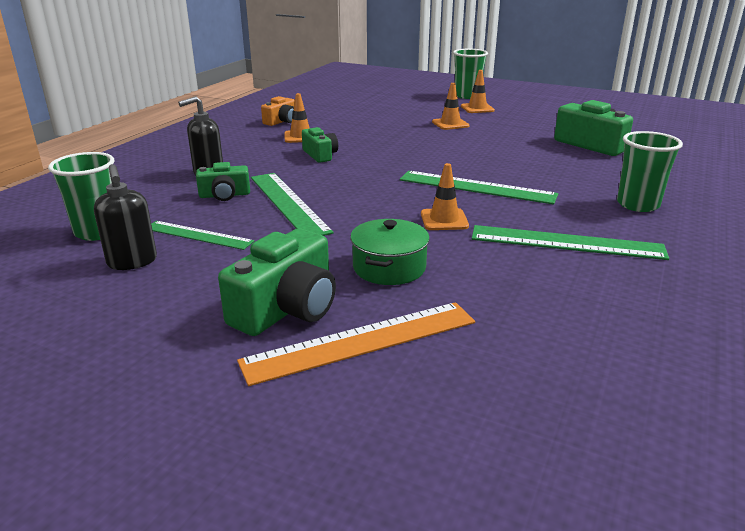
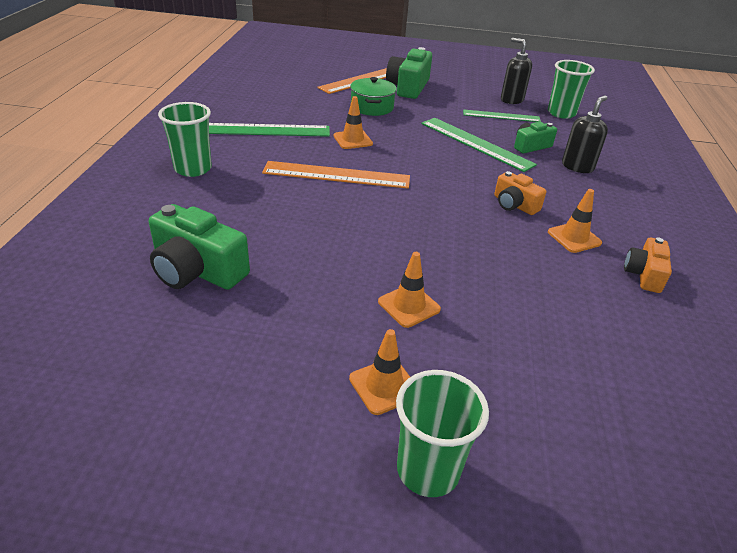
camera: 160 degrees right, 10 degrees up
green camera [302,127,338,163] -> orange camera [494,171,546,215]
green ruler [400,171,558,205] -> orange ruler [262,161,410,189]

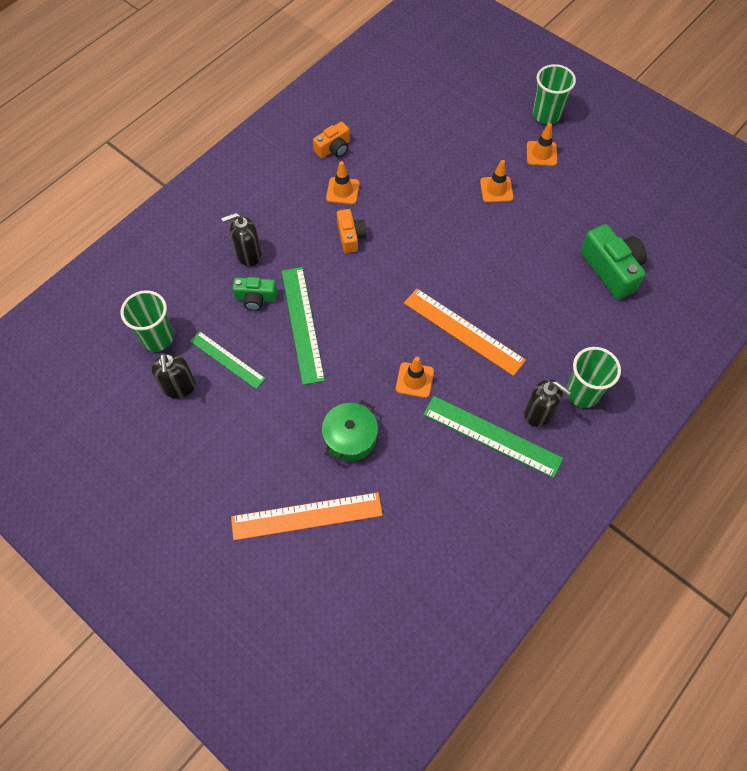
camera: 145 degrees left, 25 degrees up
green camera [386,47,432,99] -> none
none -> black soap dispenser [524,379,571,427]

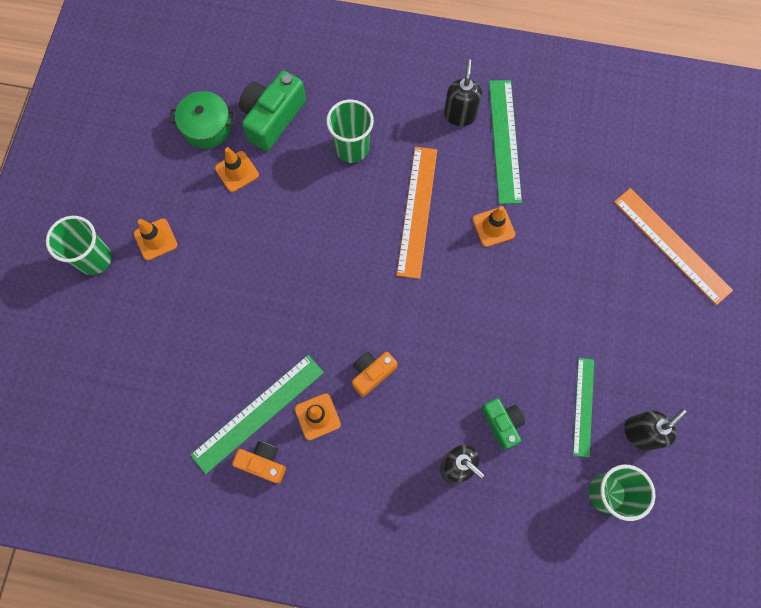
camera: 120 degrees left, 10 degrees up
green ruler [282,267,325,385] -> green ruler moved to [190,355,324,474]
green pot [322,400,378,462] -> green pot moved to [169,91,236,149]
orange traffic cone [480,160,514,203] -> orange traffic cone moved to [215,147,259,192]
green cup [567,347,621,408] -> green cup moved to [326,99,374,163]

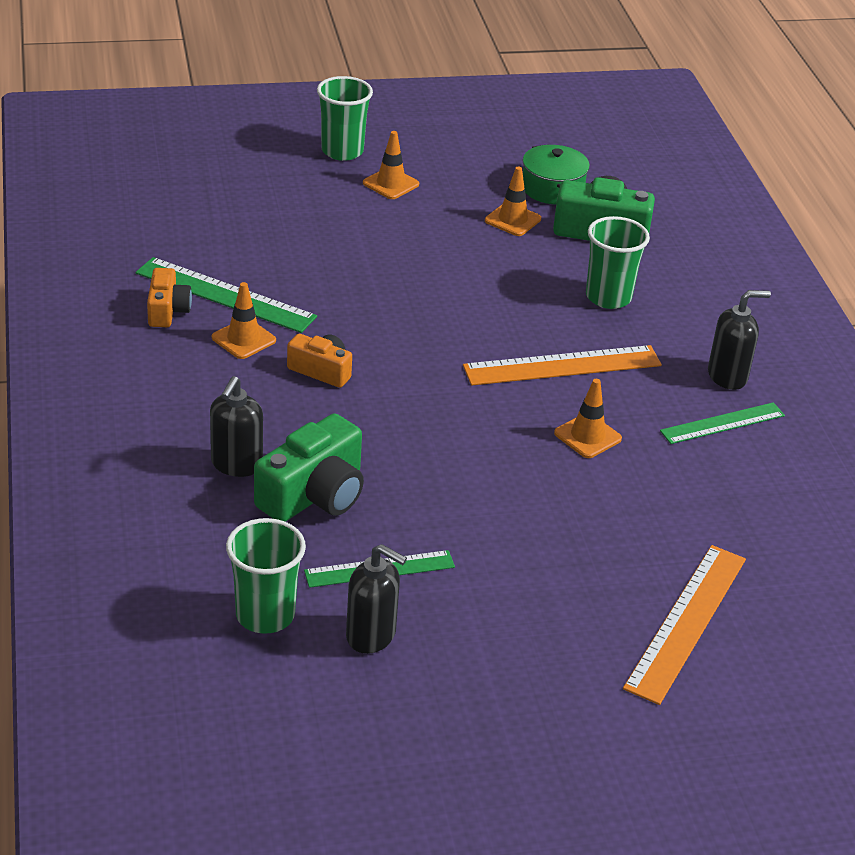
camera: 65 degrees right, 35 degrees down
green camera [481,398,525,450] -> green camera [254,413,364,522], size x1.67
green ruler [489,80,522,204] -> green ruler [660,402,785,444], size x0.65

